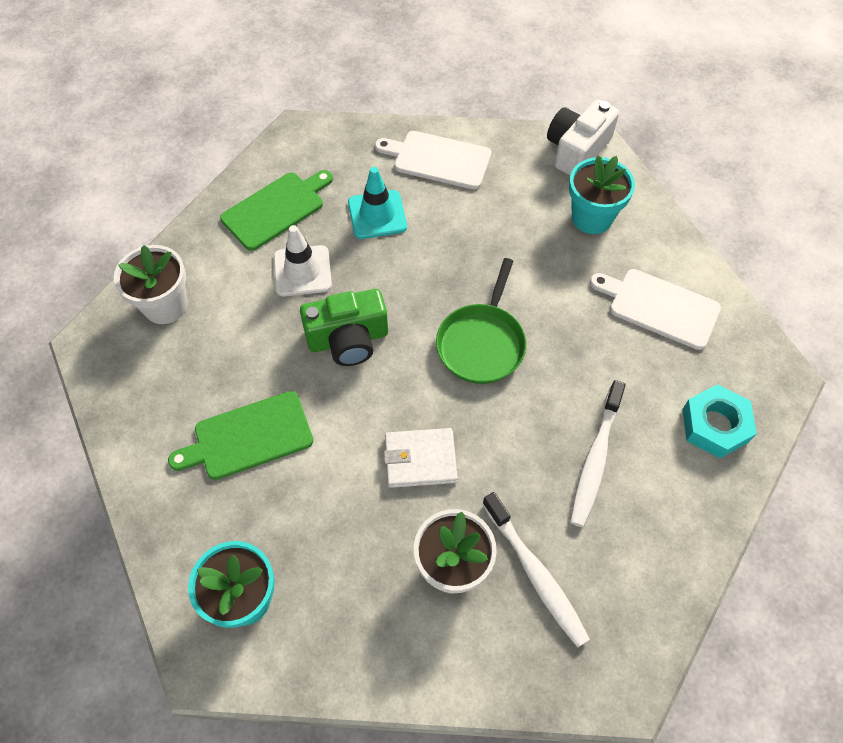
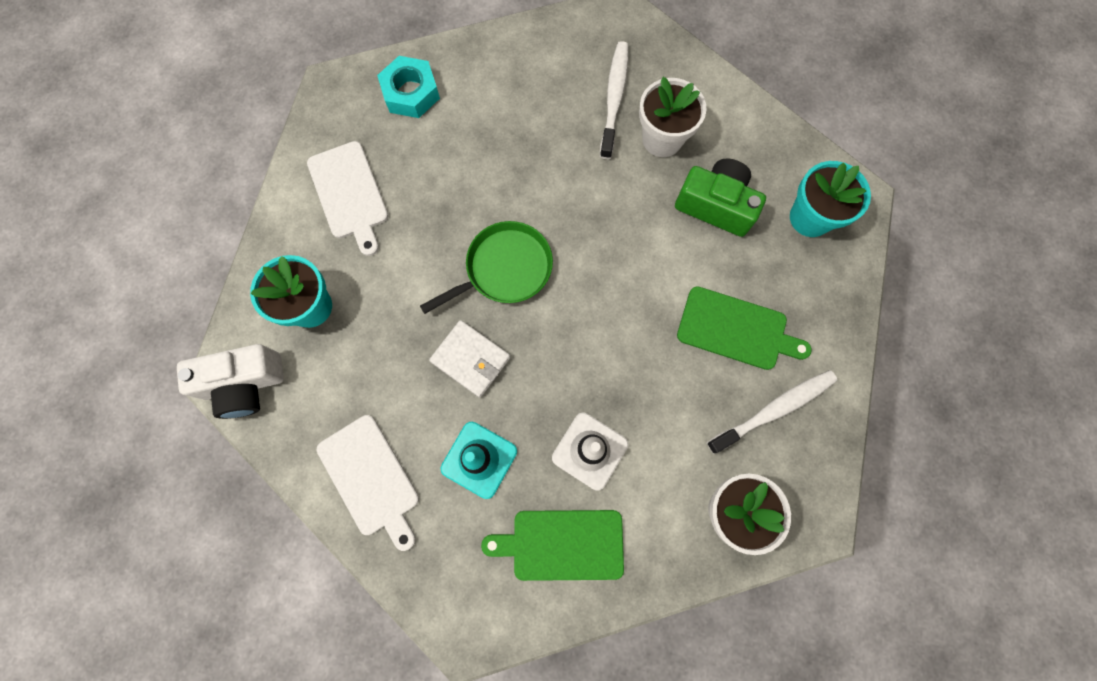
camera: 140 degrees left, 15 degrees up
green camera [300,289,388,366] -> green camera moved to [675,159,766,237]
white wallet [384,428,458,488] -> white wallet moved to [429,320,510,398]
white toothbrush [570,380,626,527] -> white toothbrush moved to [707,370,837,454]

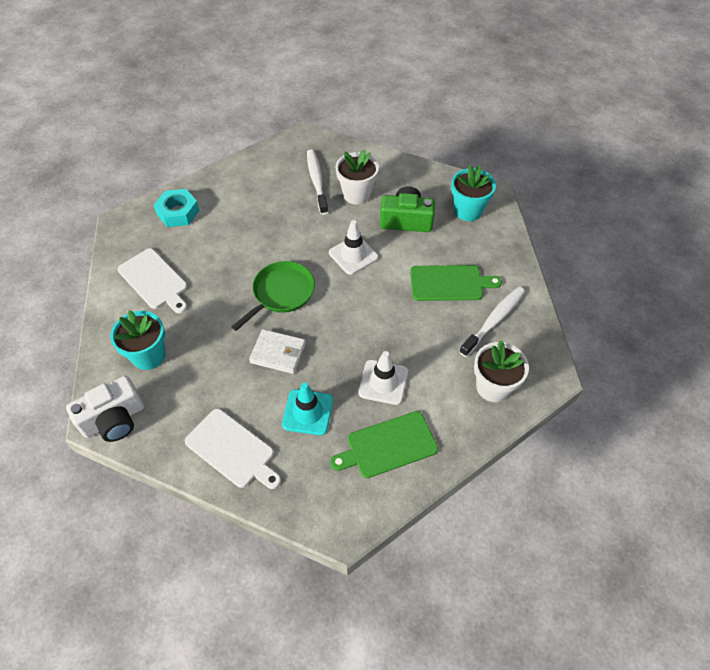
camera: 20 degrees left, 20 degrees down
none -> white traffic cone [329,220,378,275]

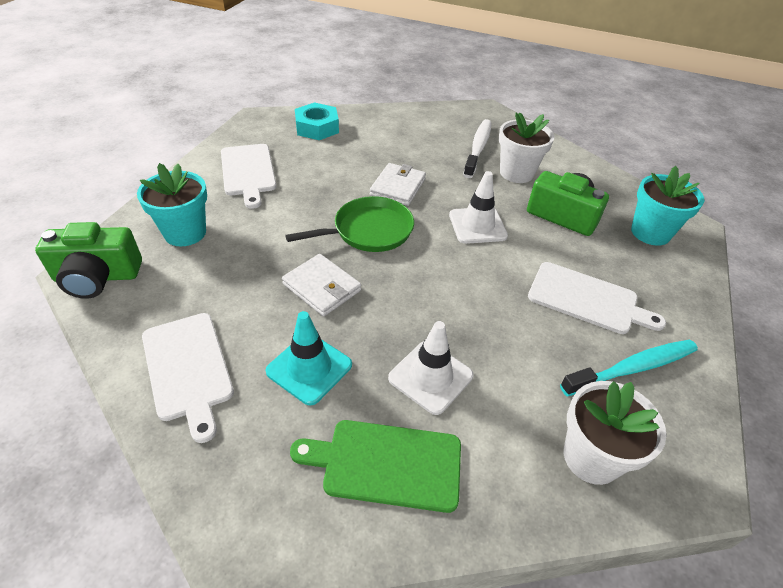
camera: 25 degrees right, 10 degrees down
white camera [66,376,144,442] -> green camera [35,222,142,299]
green cutting board [410,265,502,301] -> white cutting board [528,262,666,334]
white toothbrush [459,287,525,357] -> turquoise toothbrush [560,339,698,396]
none -> white wallet [370,163,426,206]

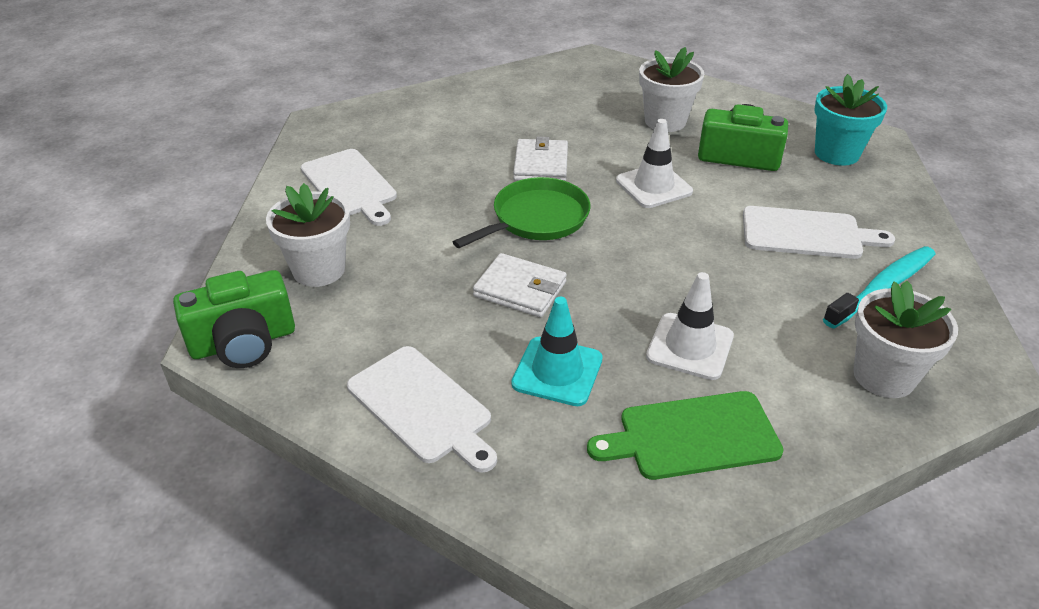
camera: 15 degrees left, 5 degrees down
turquoise flower pot [137,163,207,246] -> white flower pot [266,183,350,287]
turquoise nut [295,102,339,140] -> none
white toothbrush [463,119,491,178] -> none

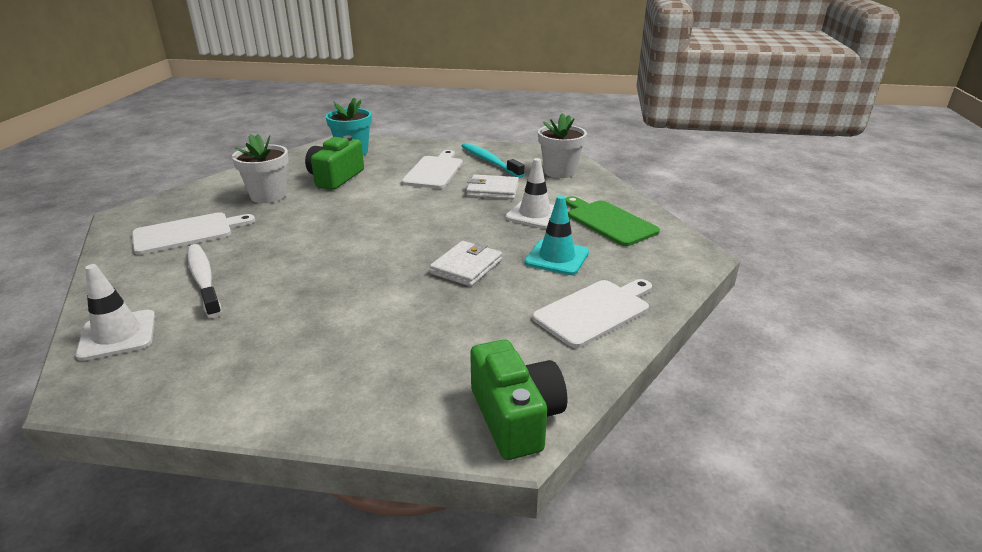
camera: 85 degrees left, 10 degrees down
white flower pot [266,183,350,287] -> none
white cutting board [301,149,397,226] -> white cutting board moved to [132,212,255,255]
green pan [453,177,590,248] -> none
white wallet [513,137,568,181] -> white wallet moved to [466,174,519,200]
green cutting board [587,391,784,480] -> green cutting board turned 150 degrees clockwise [565,196,660,246]
white traffic cone [616,119,693,208] -> white traffic cone moved to [76,264,155,361]
none -> white toothbrush [187,244,222,318]

